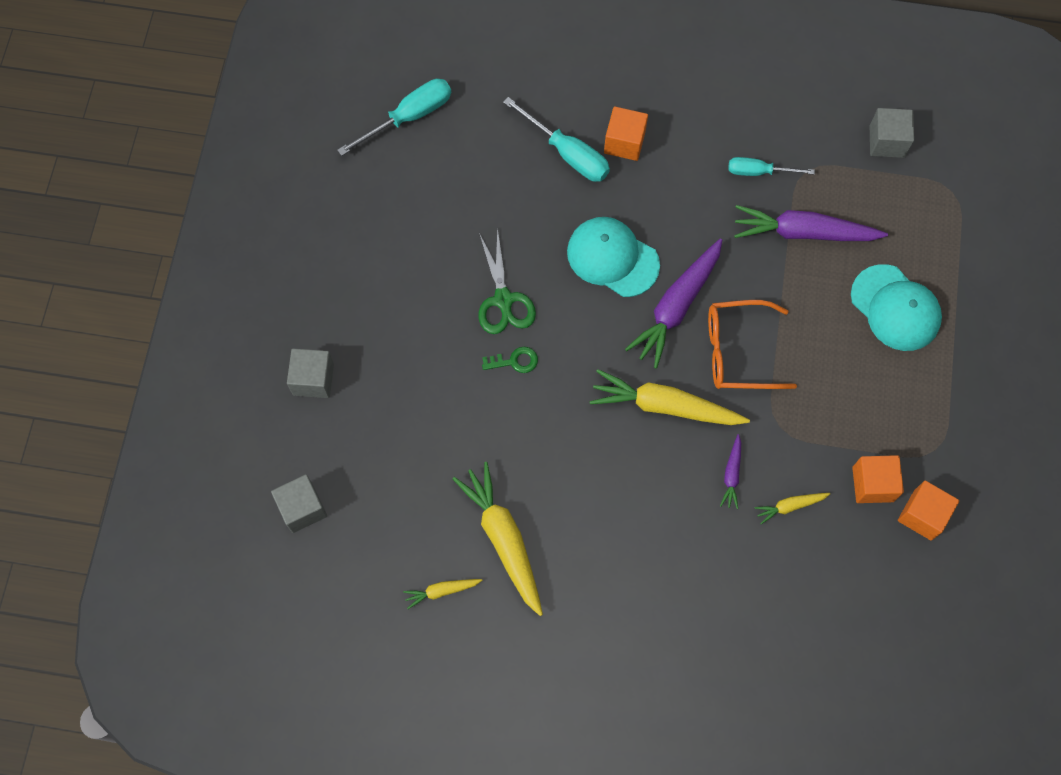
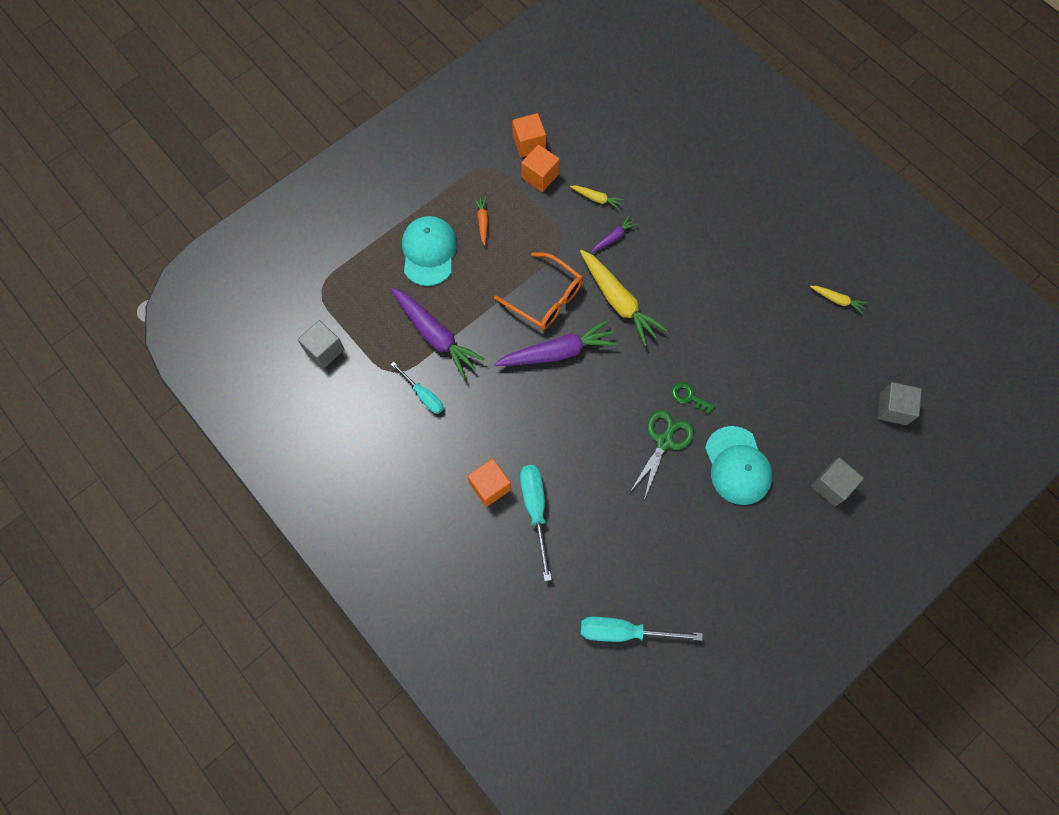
camera: 140 degrees left, 0 degrees up
yellow carrot [452,462,543,616] -> none
turquoise cap [567,217,660,297] -> turquoise cap moved to [705,426,773,505]
none -> orange carrot [474,196,489,246]

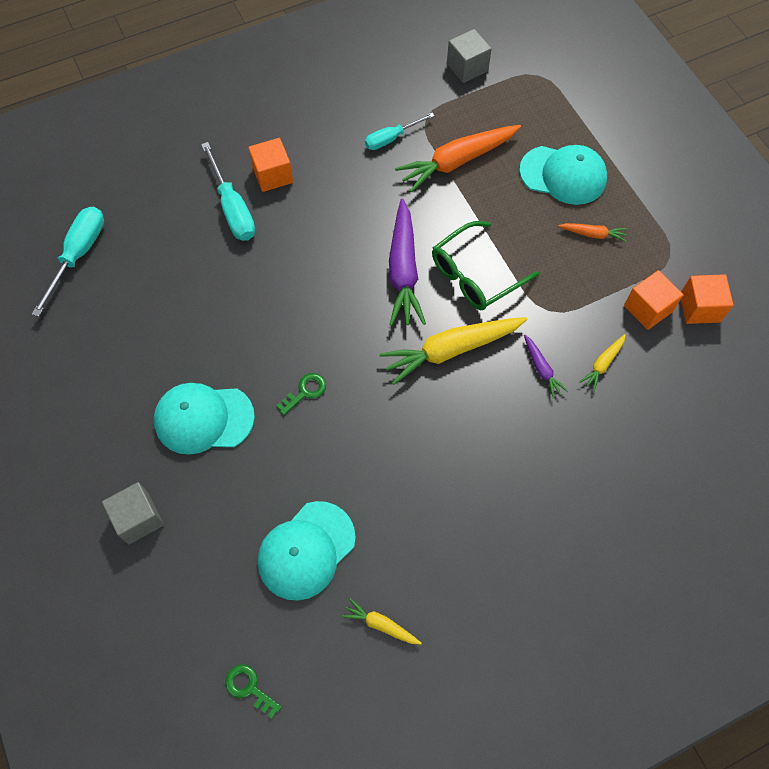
camera: 105 degrees right, 5 degrees down
purple carrot [391,288,485,379] -> orange carrot [395,125,521,193]
orange glasses [494,252,583,329] -> green glasses [432,221,539,310]
turquoise screwdriver [520,465,552,581] -> turquoise screwdriver turned 60 degrees clockwise [201,142,255,241]
green scissors [630,410,694,500] -> none
yellow carrot [810,286,867,314] -> yellow carrot turned 75 degrees clockwise [342,599,422,645]
grey cube [877,382,922,425] -> none
none -> green key [225,664,282,719]
none -> turquoise cap [258,501,356,601]

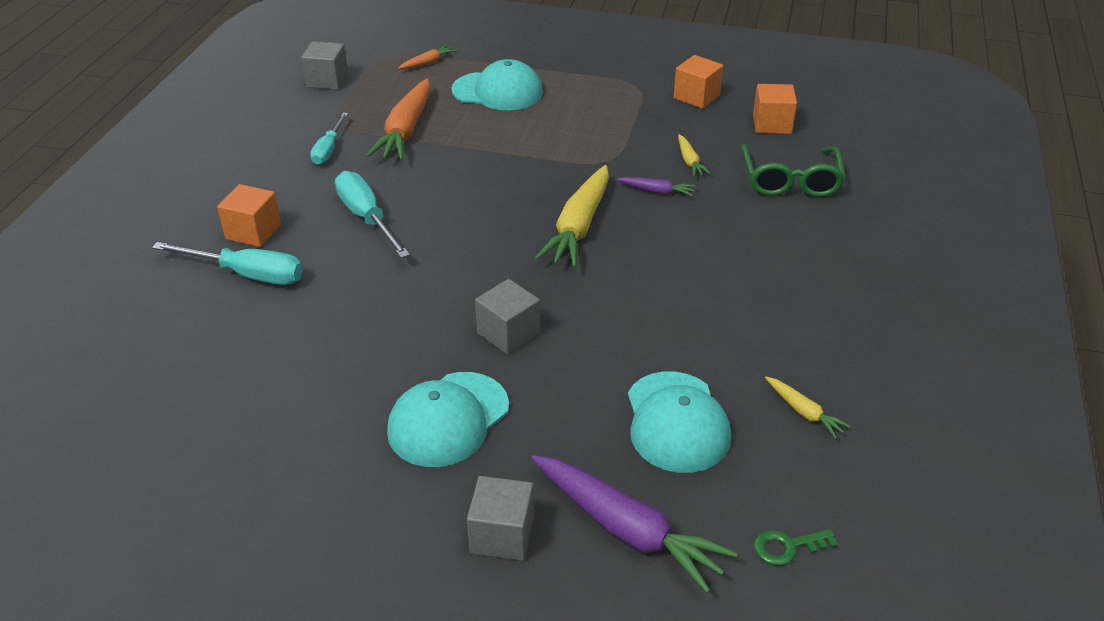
camera: 50 degrees left, 25 degrees down
turquoise screwdriver [32,207,104,317] -> turquoise screwdriver moved to [335,171,410,258]
green key [276,373,326,415] -> grey cube [475,279,540,355]
yellow carrot [342,599,422,645] -> yellow carrot turned 105 degrees counterclockwise [765,377,851,439]
purple carrot [389,199,426,326] -> purple carrot moved to [531,455,738,593]
green glasses [432,221,539,310] -> green glasses moved to [741,144,846,197]
turquoise cap [519,145,607,205] -> turquoise cap turned 45 degrees clockwise [451,59,543,110]
orange carrot [558,223,627,242] -> orange carrot moved to [398,45,457,69]
orange cube [624,270,684,330] -> orange cube moved to [753,84,797,134]

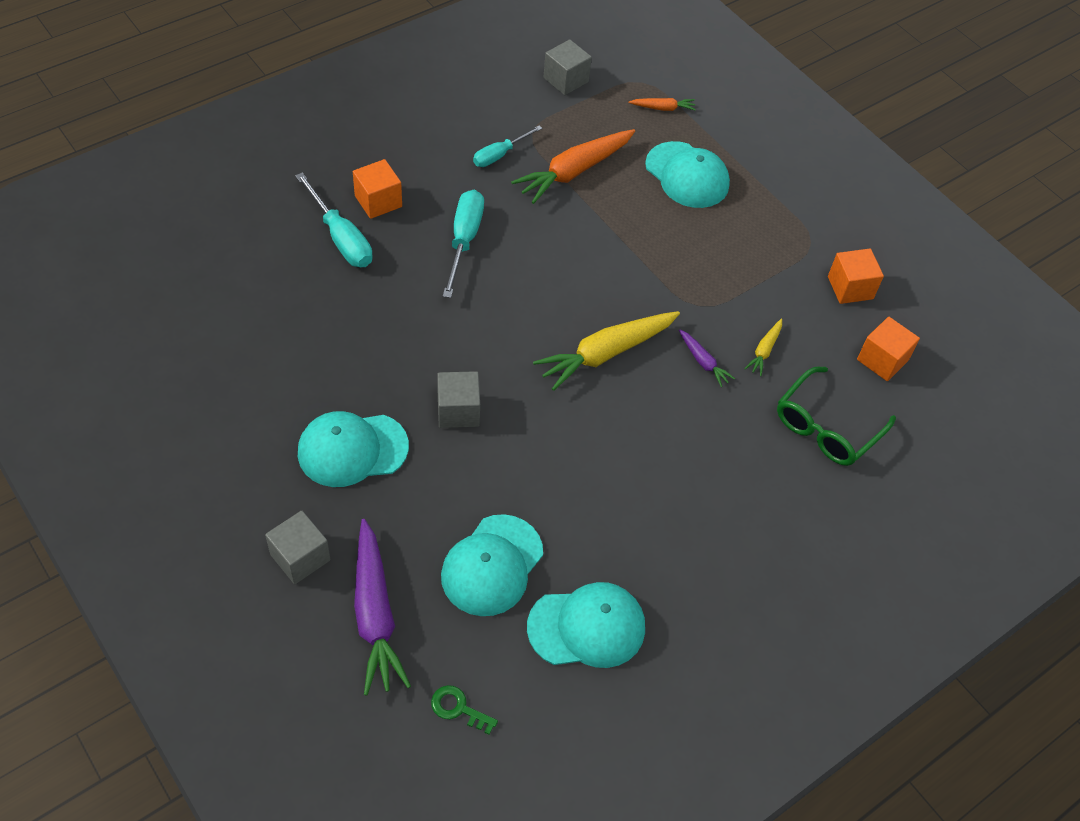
camera: 35 degrees right, 15 degrees up
yellow carrot [765,377,851,439] -> turquoise cap [527,582,645,668]

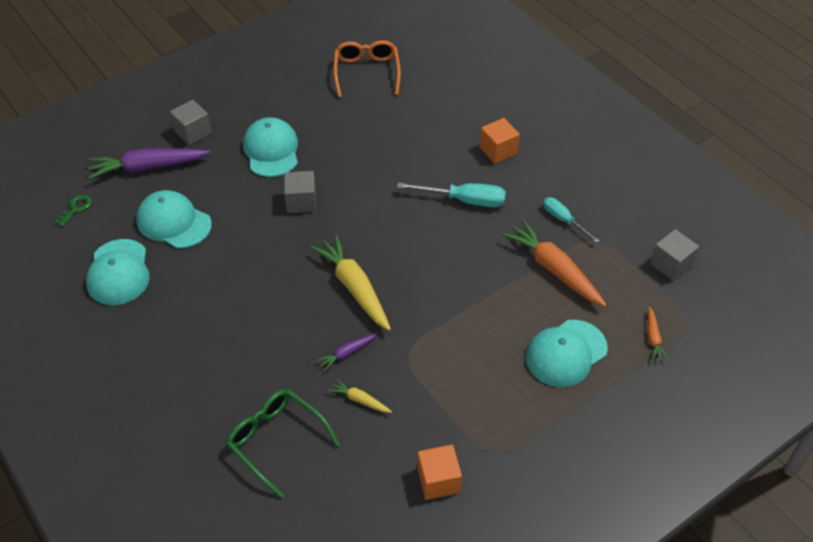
camera: 95 degrees right, 5 degrees down
turquoise screwdriver [295,173,373,267] -> none
orange cube [857,317,920,381] -> none
none -> orange glasses [333,40,401,97]

